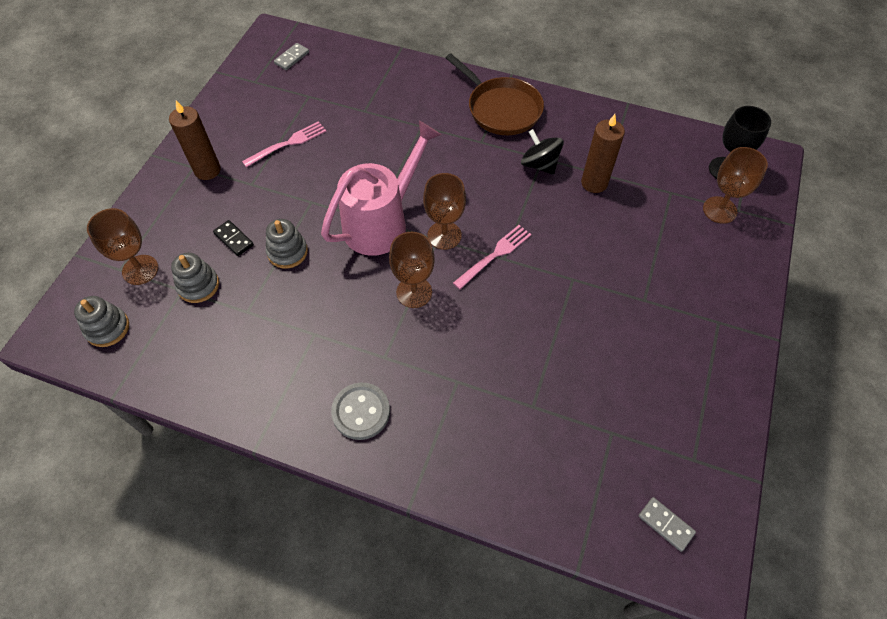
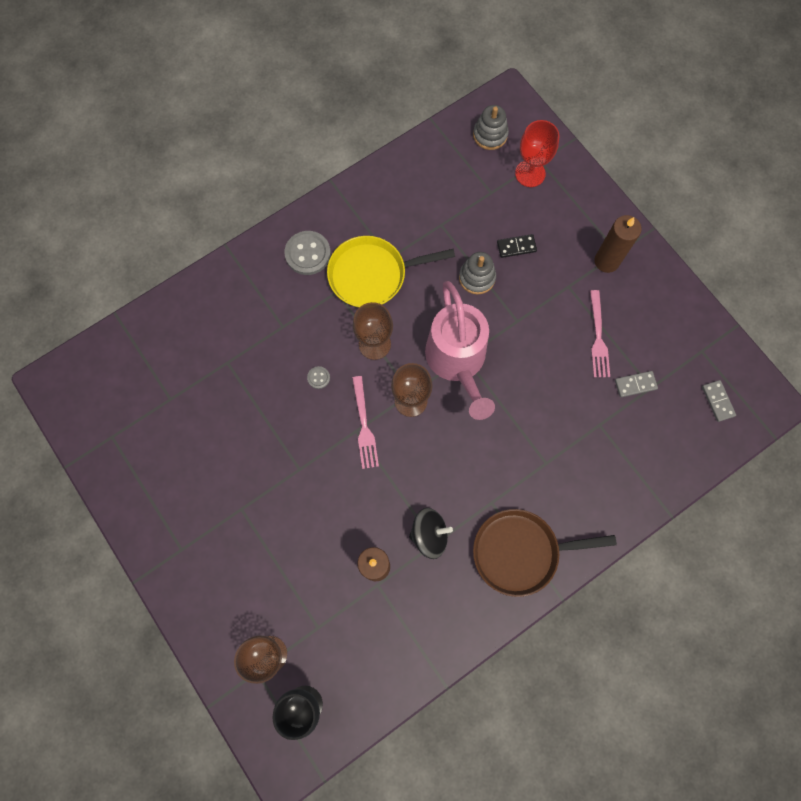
camera: 125 degrees right, 15 degrees up
brown goblet [87,208,158,285] -> red goblet [515,120,560,187]
grey stacking toy [171,253,219,303] -> none
grey domino [639,497,696,552] -> grey domino moved to [615,371,658,397]
none -> grey button [307,366,330,389]
none -> yellow pan [327,236,455,308]

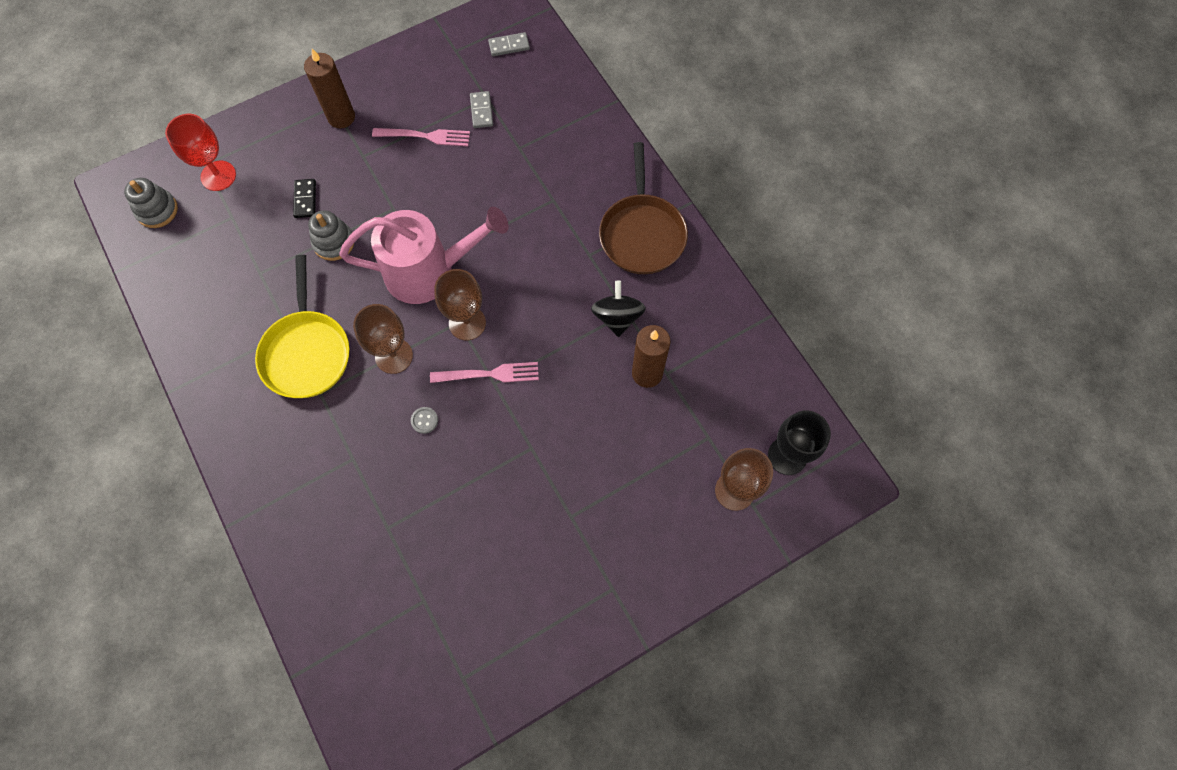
camera: 85 degrees left, 5 degrees down
grey button [285,231,331,275] -> none

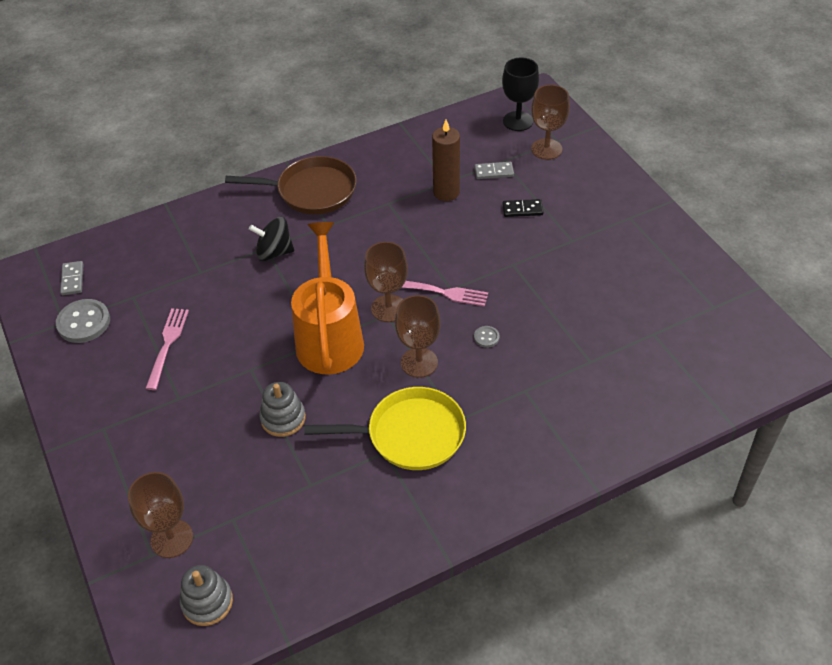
camera: 85 degrees left, 20 degrees down
red goblet [165,114,236,191] -> brown goblet [128,472,193,558]
black domino [293,179,316,218] -> black domino moved to [503,199,544,217]
brown candle [304,49,355,128] -> none
pink watering can [339,207,508,304] -> orange watering can [291,222,364,374]
pink fork [430,362,539,383] -> pink fork turned 105 degrees clockwise [401,281,488,307]
grey domino [470,91,493,128] -> grey domino moved to [474,162,514,179]
black spinning top [591,281,646,337] -> black spinning top moved to [249,217,294,261]
none -> grey button [56,299,110,343]

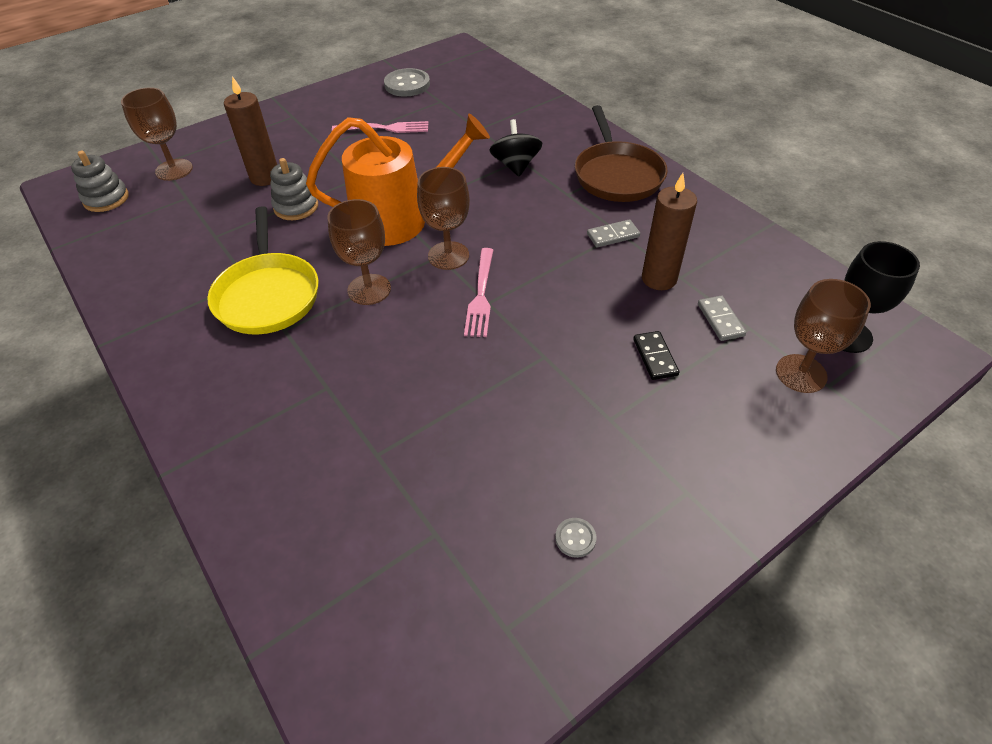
camera: 80 degrees right, 0 degrees up
grey domino [60,261,83,295] -> grey domino moved to [587,220,640,247]
grey button [474,326,500,348] -> grey button moved to [555,518,596,558]
none -> brown candle [224,76,277,186]

